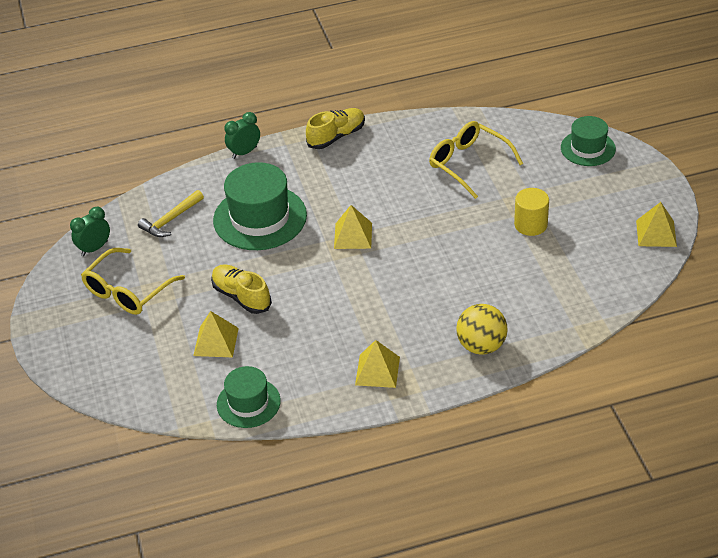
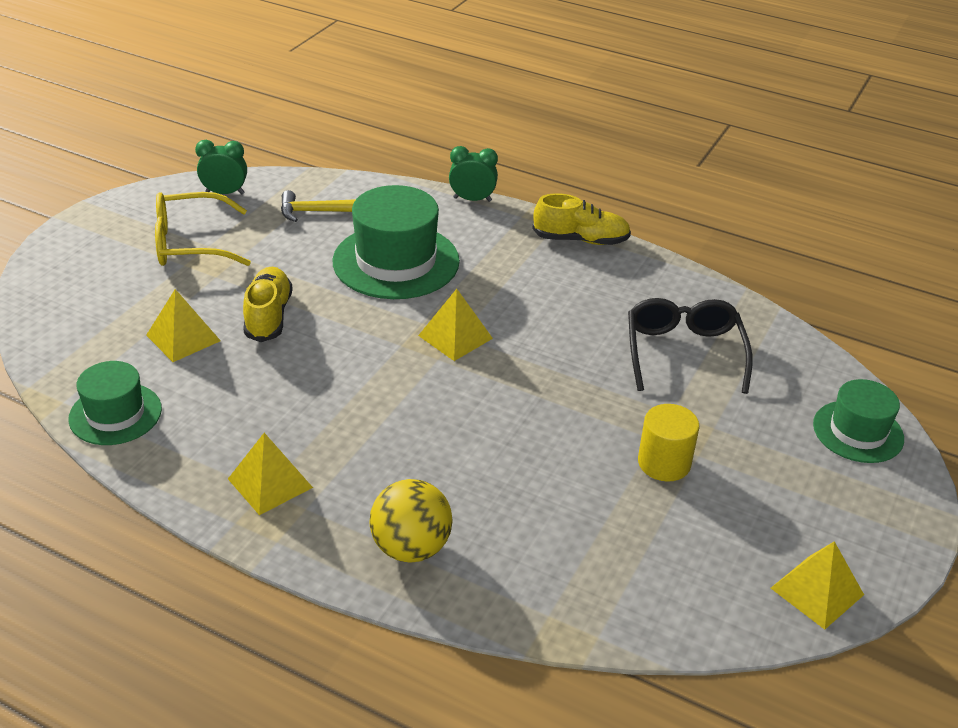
camera: 40 degrees right, 5 degrees down
yellow glasses [429,121,523,199] -> black glasses [628,298,753,394]

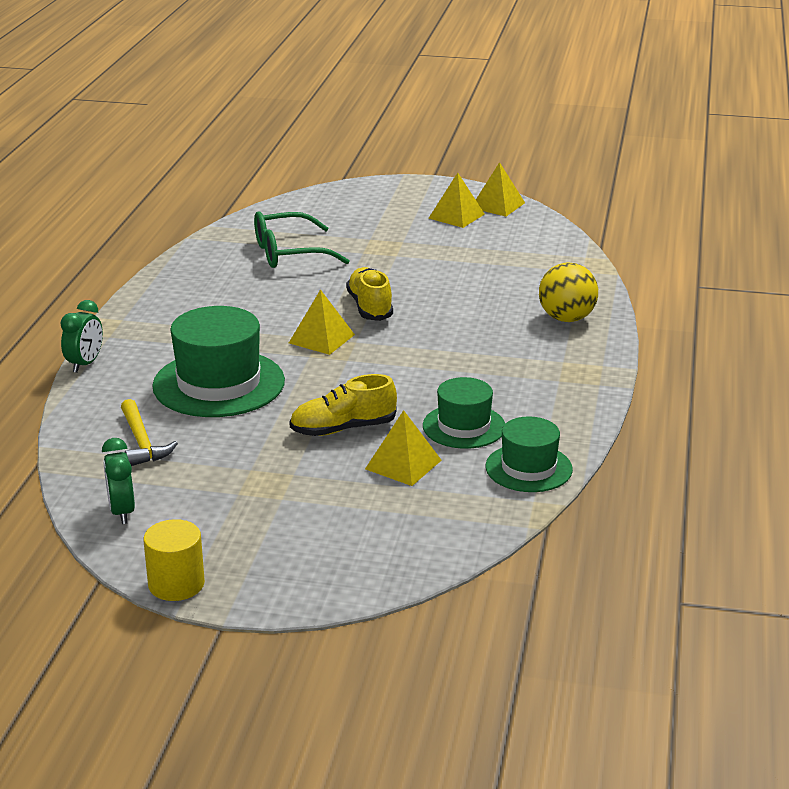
camera: 105 degrees left, 10 degrees down
yellow glasses [155,192,251,266] -> none
yellow pyramid [228,433,313,515] -> yellow pyramid moved to [429,173,485,228]
green clock [449,146,498,202] -> green clock turned 150 degrees counterclockwise [60,300,103,373]
yellow shoe [532,193,631,245] -> yellow shoe moved to [346,267,393,321]
black glasses [628,298,753,394] -> green glasses [254,211,350,268]
yellow cylinder [638,404,699,482] -> yellow cylinder moved to [143,519,205,601]
green hat [813,379,904,463] -> green hat moved to [423,377,505,449]

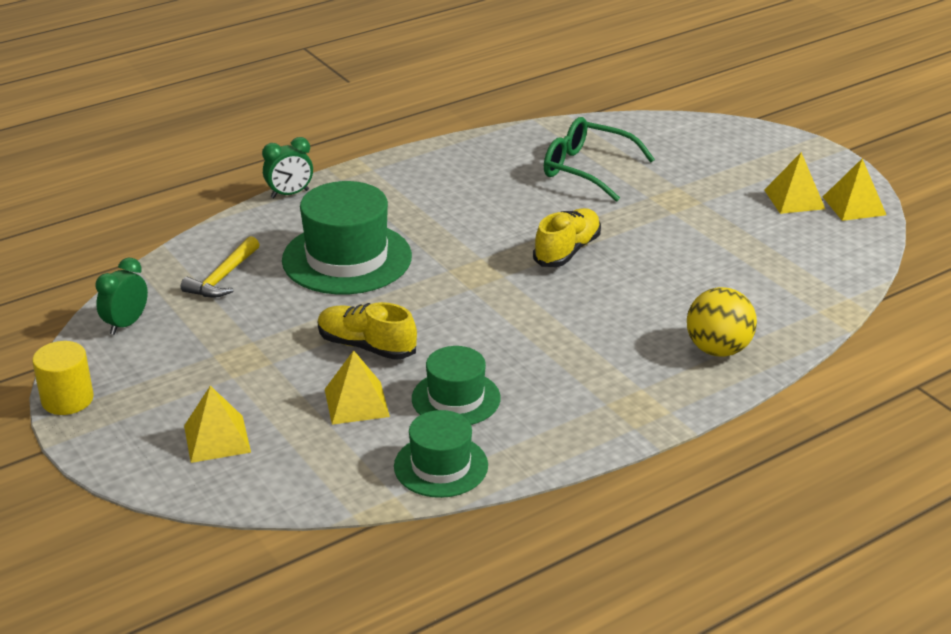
camera: 45 degrees right, 5 degrees up
yellow pyramid [289,289,355,355] -> yellow pyramid moved to [184,386,251,463]

